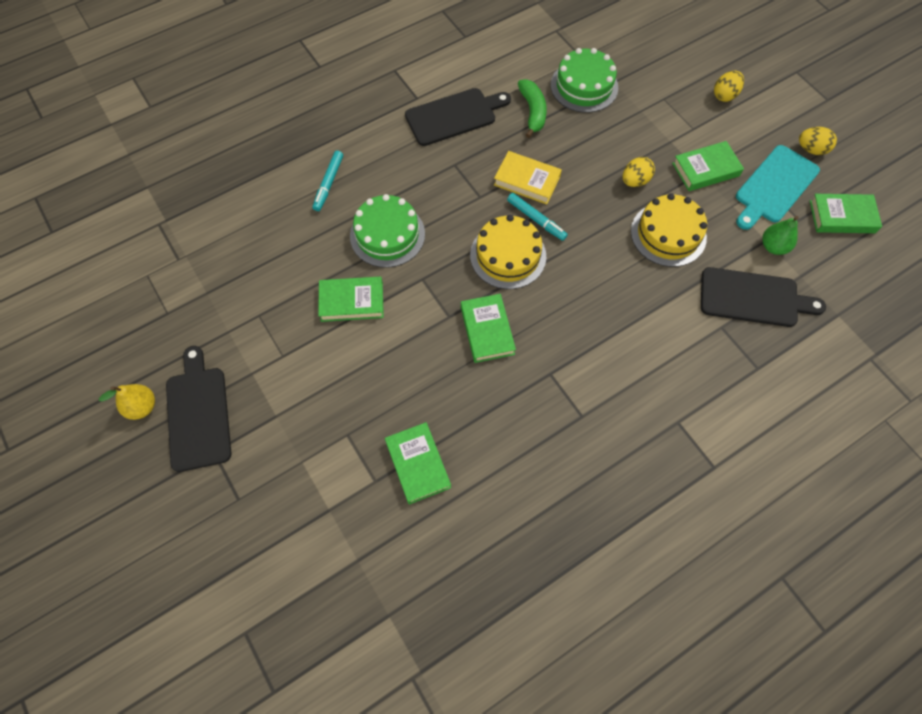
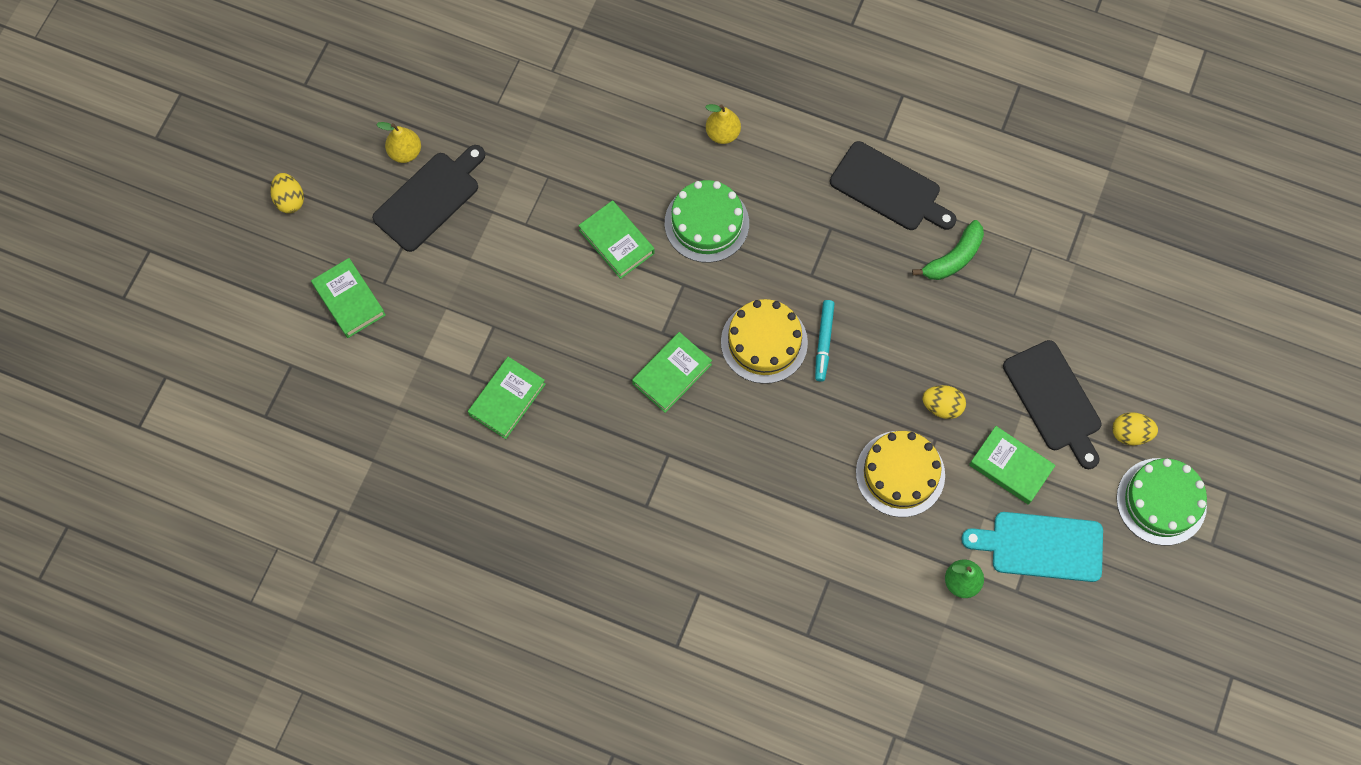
camera: 55 degrees right, 5 degrees up
turquoise marker [313,151,343,211] -> yellow pear [705,104,741,144]
yellow book [494,151,562,204] -> none
green cake [551,48,618,113] -> green cake moved to [1117,458,1207,545]
black cutting board [701,267,826,327] -> black cutting board moved to [1003,340,1101,469]
yellow egg [799,127,837,155] -> yellow egg moved to [270,173,304,213]
green book [810,194,882,233] -> green book moved to [311,258,386,338]

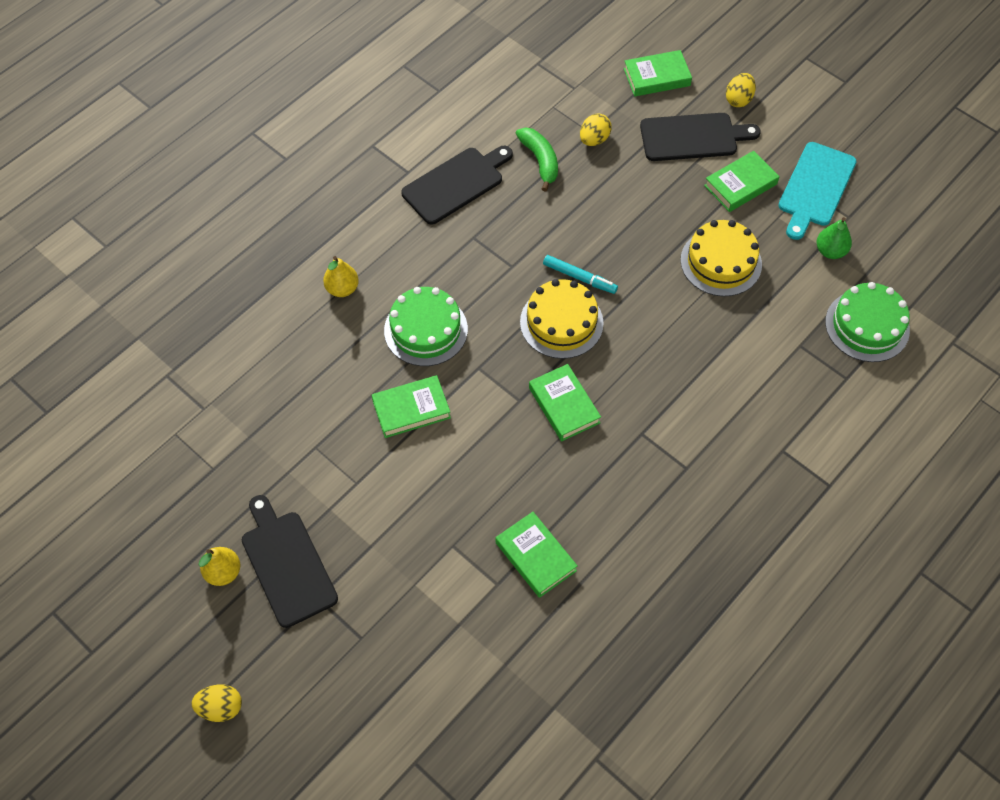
camera: 70 degrees left, 10 degrees down
green book [311,258,386,338] -> green book moved to [624,50,692,96]
yellow egg [922,385,966,419] -> yellow egg moved to [580,113,612,146]
green cake [1117,458,1207,545] -> green cake moved to [825,282,910,362]

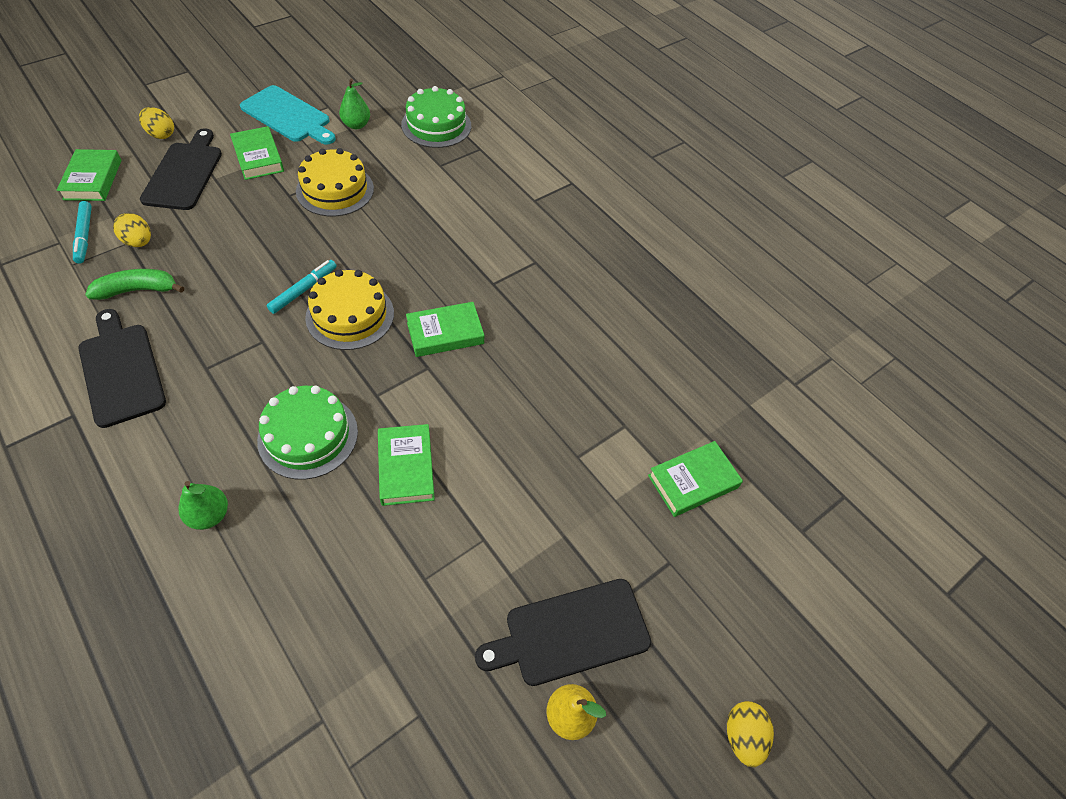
camera: 85 degrees left, 5 degrees down
yellow pear [323,256,359,297] -> green pear [178,481,228,530]
green book [496,512,578,598] -> green book moved to [648,441,743,517]
none -> turquoise marker [73,201,92,264]

